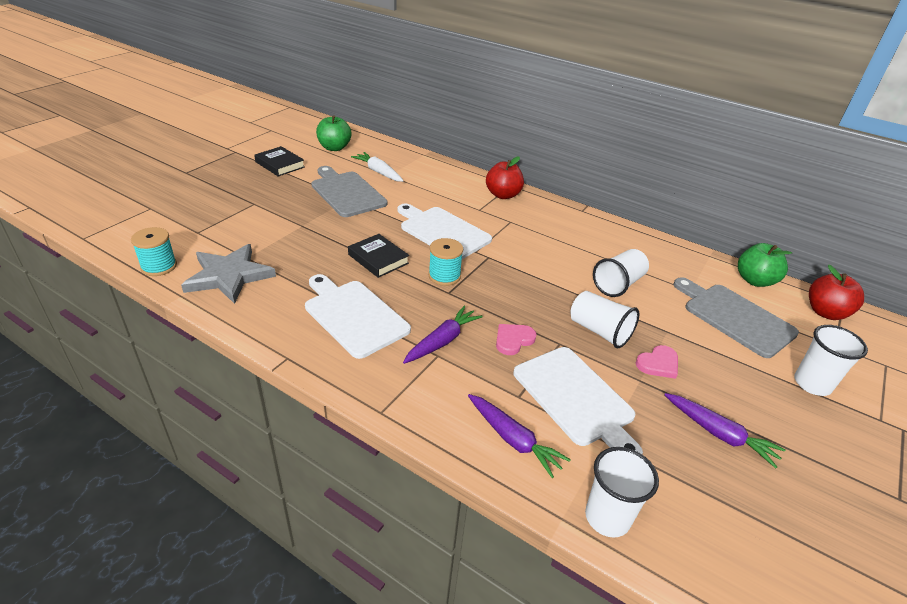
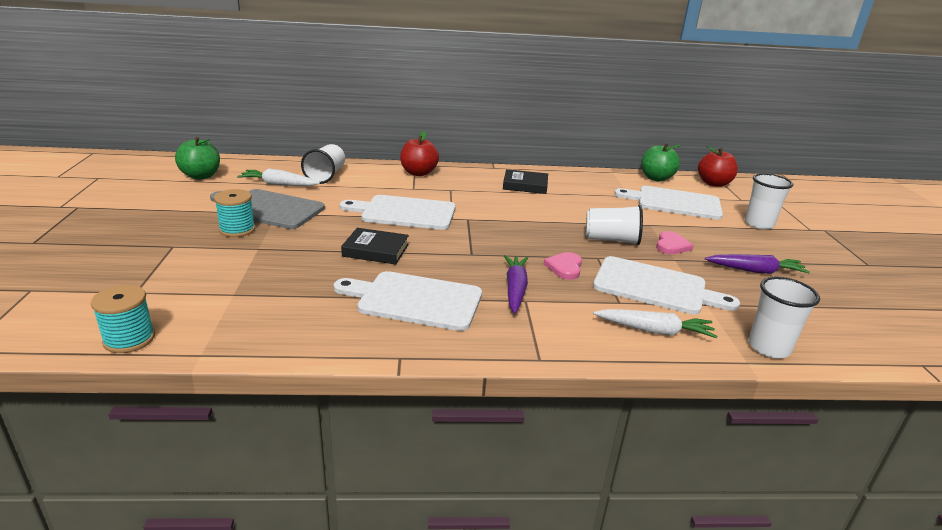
camera: 35 degrees left, 10 degrees down
grey star [181,244,276,304] -> none
black book [254,146,305,177] -> black book moved to [503,169,548,194]
turquoise spool [428,238,463,286] -> turquoise spool moved to [214,189,256,237]
purple carrot [468,394,571,478] -> white carrot [593,309,717,338]
white cup [593,249,649,297] -> white cup moved to [301,144,345,184]
grey cutting board [674,277,799,358] -> white cutting board [614,186,723,220]

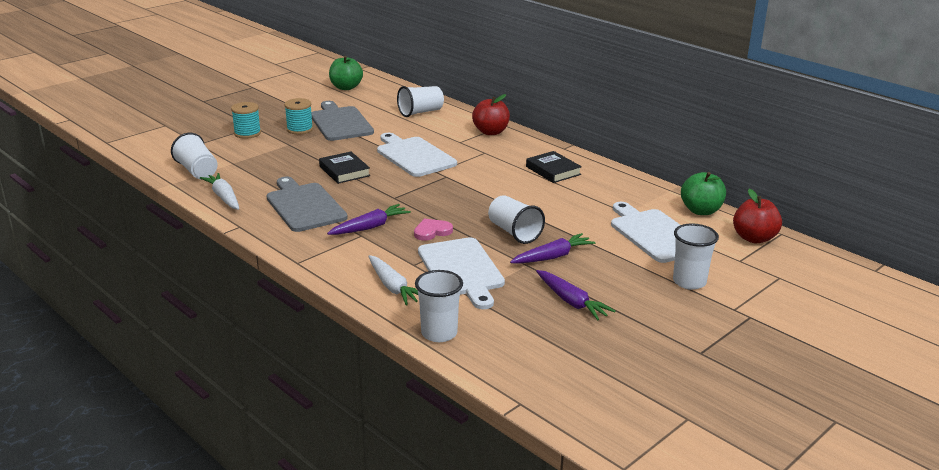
camera: 50 degrees right, 0 degrees up
turquoise spool [91,285,155,353] -> turquoise spool moved to [231,102,261,139]
white carrot [237,168,320,186] -> white carrot moved to [200,173,239,210]
white cutting board [334,271,482,331] -> grey cutting board [266,177,348,232]
pink heart [656,231,694,254] -> purple carrot [510,233,595,264]
none -> white cup [171,133,218,180]

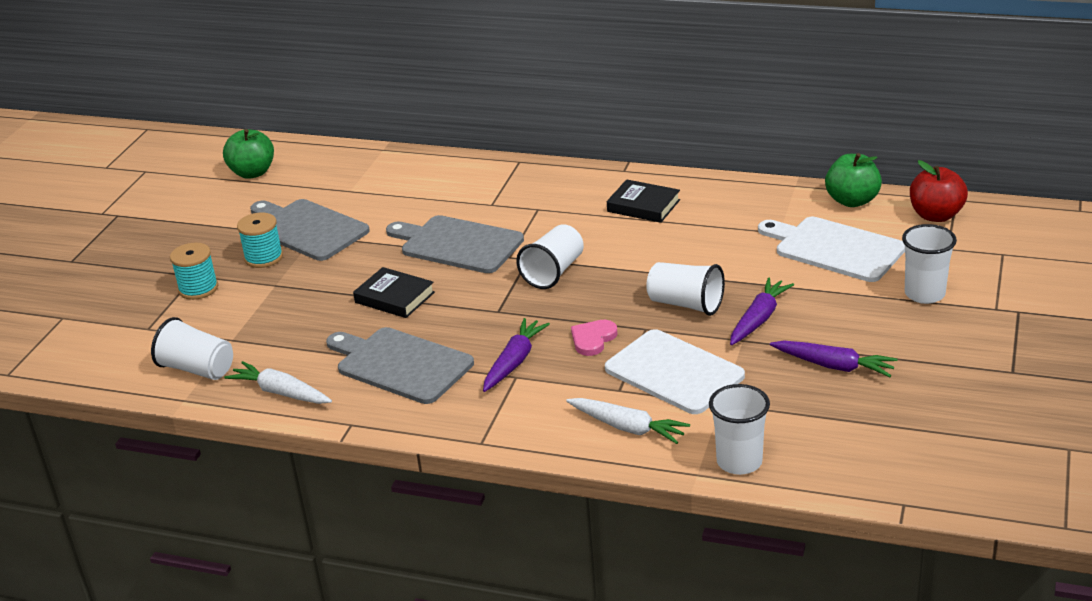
camera: 25 degrees left, 5 degrees up
white cutting board [377,133,457,177] -> grey cutting board [386,215,524,273]
white cup [397,86,444,117] -> white cup moved to [516,224,584,289]
red apple [472,94,510,135] -> none

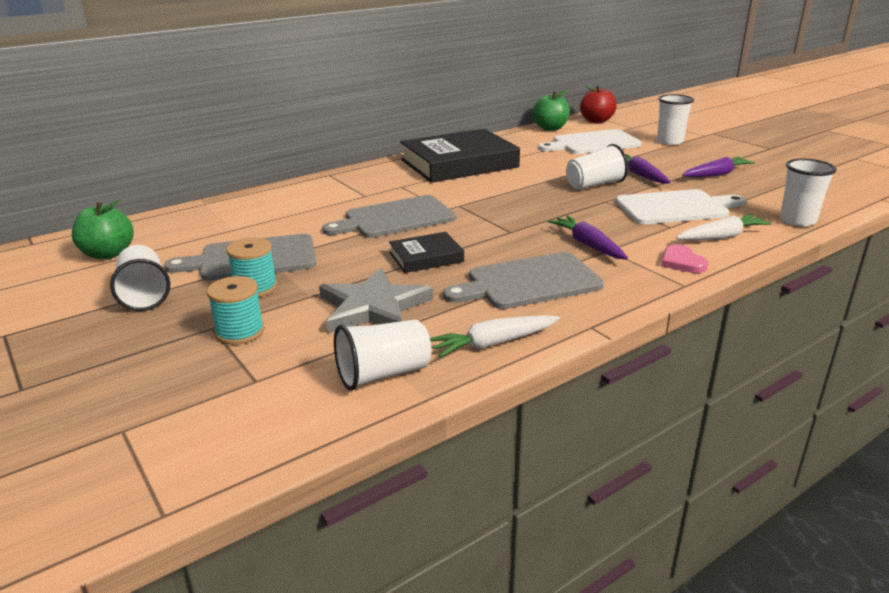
camera: 55 degrees left, 5 degrees down
white cup [516,224,584,289] -> white cup moved to [110,245,170,311]
pink heart [571,320,618,356] -> pink heart moved to [661,244,708,273]
black book [607,179,680,223] -> black book [400,129,520,183], size x2.08
none -> grey star [319,268,433,333]

